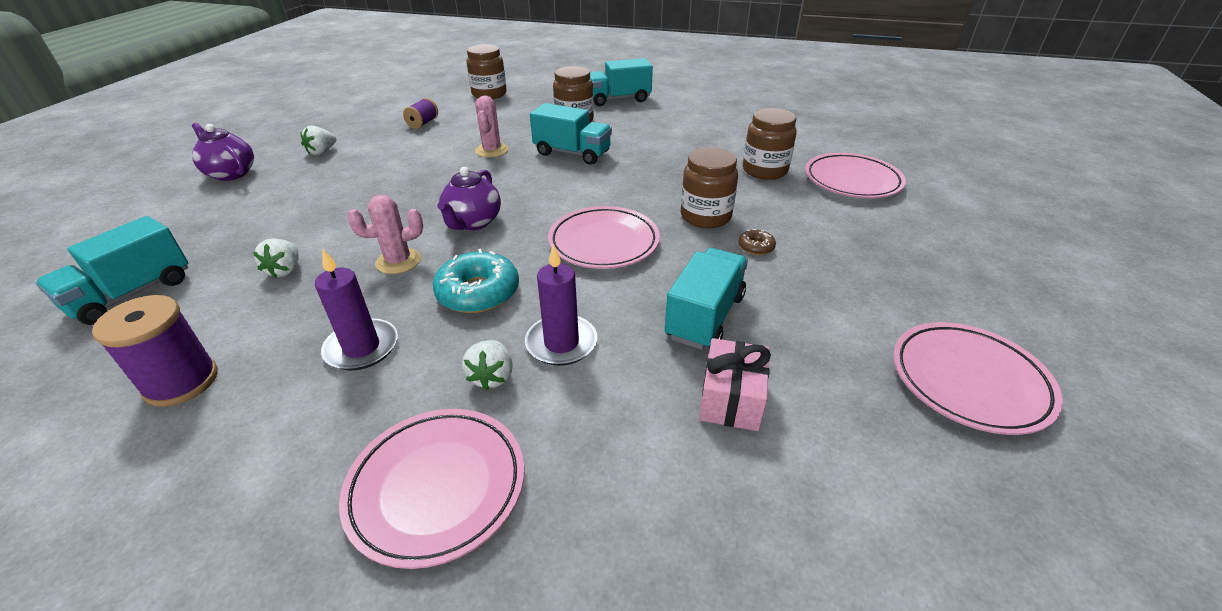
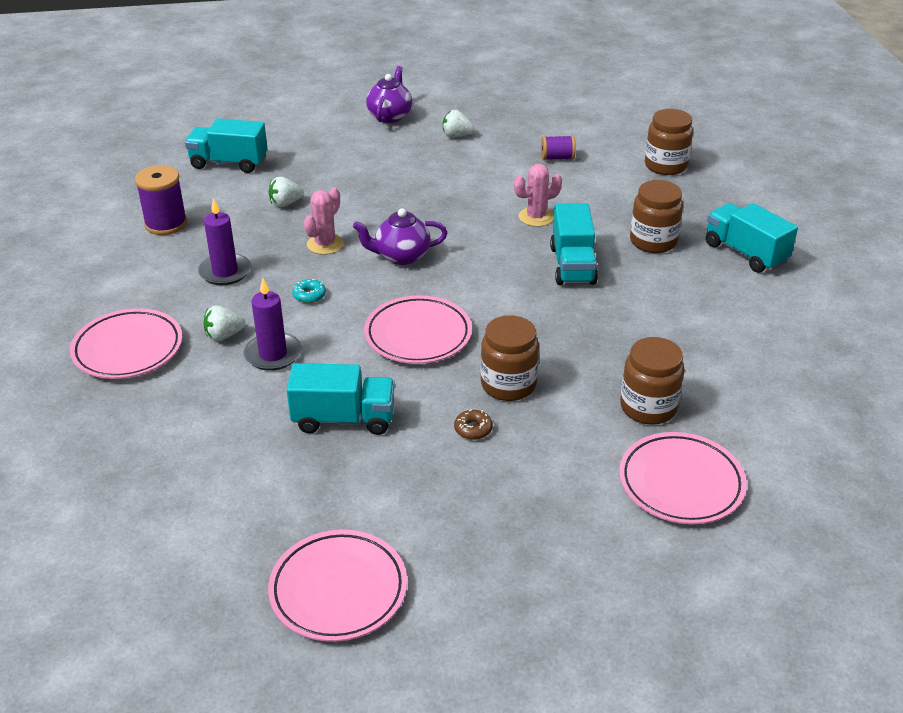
camera: 65 degrees right, 0 degrees up
pink cactus [348,195,423,274] -> pink cactus turned 75 degrees clockwise [304,188,344,255]
turquoise donut [433,248,519,313] -> turquoise donut [292,279,326,303], size x0.48
pink gift [699,338,771,431] -> none

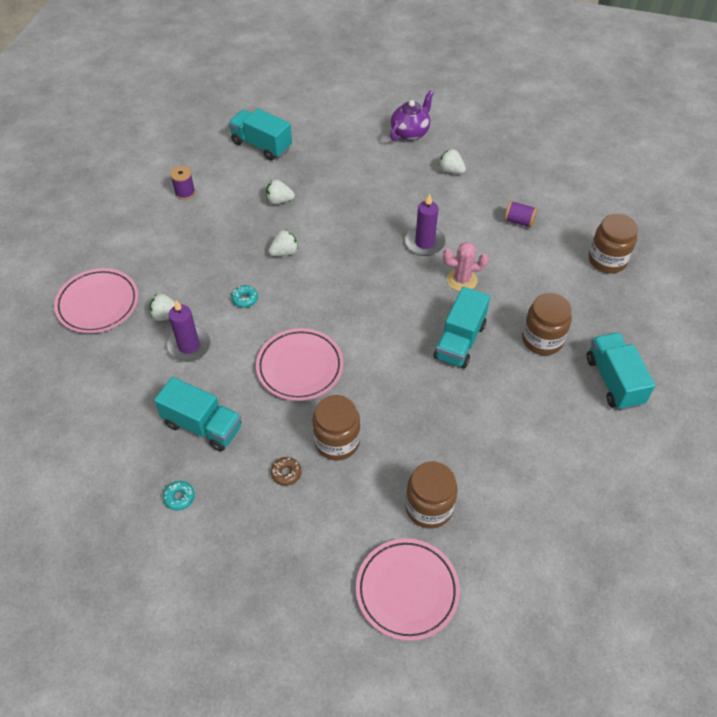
camera: 25 degrees right, 15 degrees up
purple spool [135,165,187,235] -> purple spool [170,166,195,200], size x0.61
purple candle [198,198,251,285] -> purple candle moved to [405,194,446,256]
pink plate [268,530,407,642] -> none
pink cactus [304,188,344,255] -> white strawberry [268,229,298,256]
purple teapot [353,208,447,265] -> none
none -> turquoise donut [163,481,195,510]

